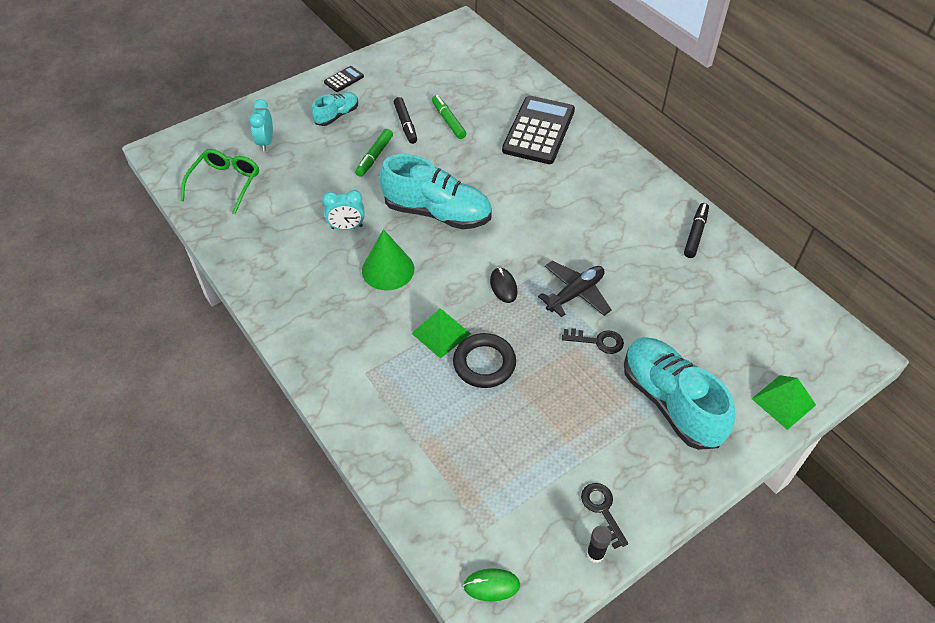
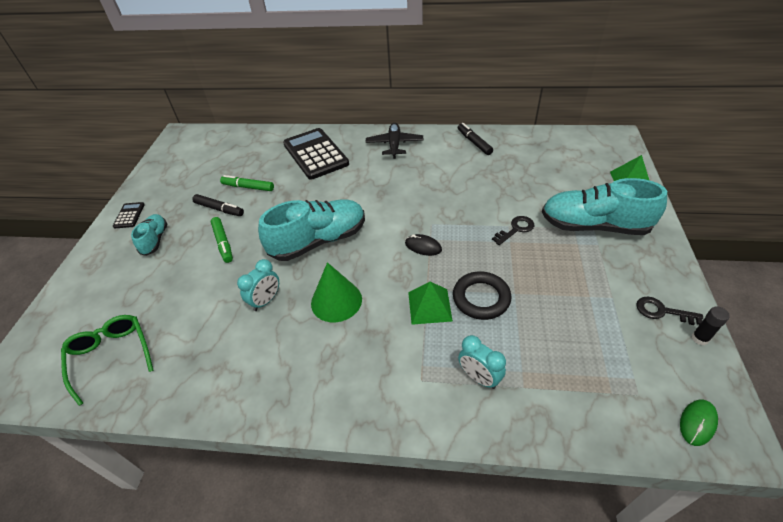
camera: 45 degrees left, 5 degrees down
turquoise clock [249,99,273,151] -> turquoise clock moved to [458,335,506,389]
black plane [538,261,612,317] -> black plane moved to [365,123,423,159]

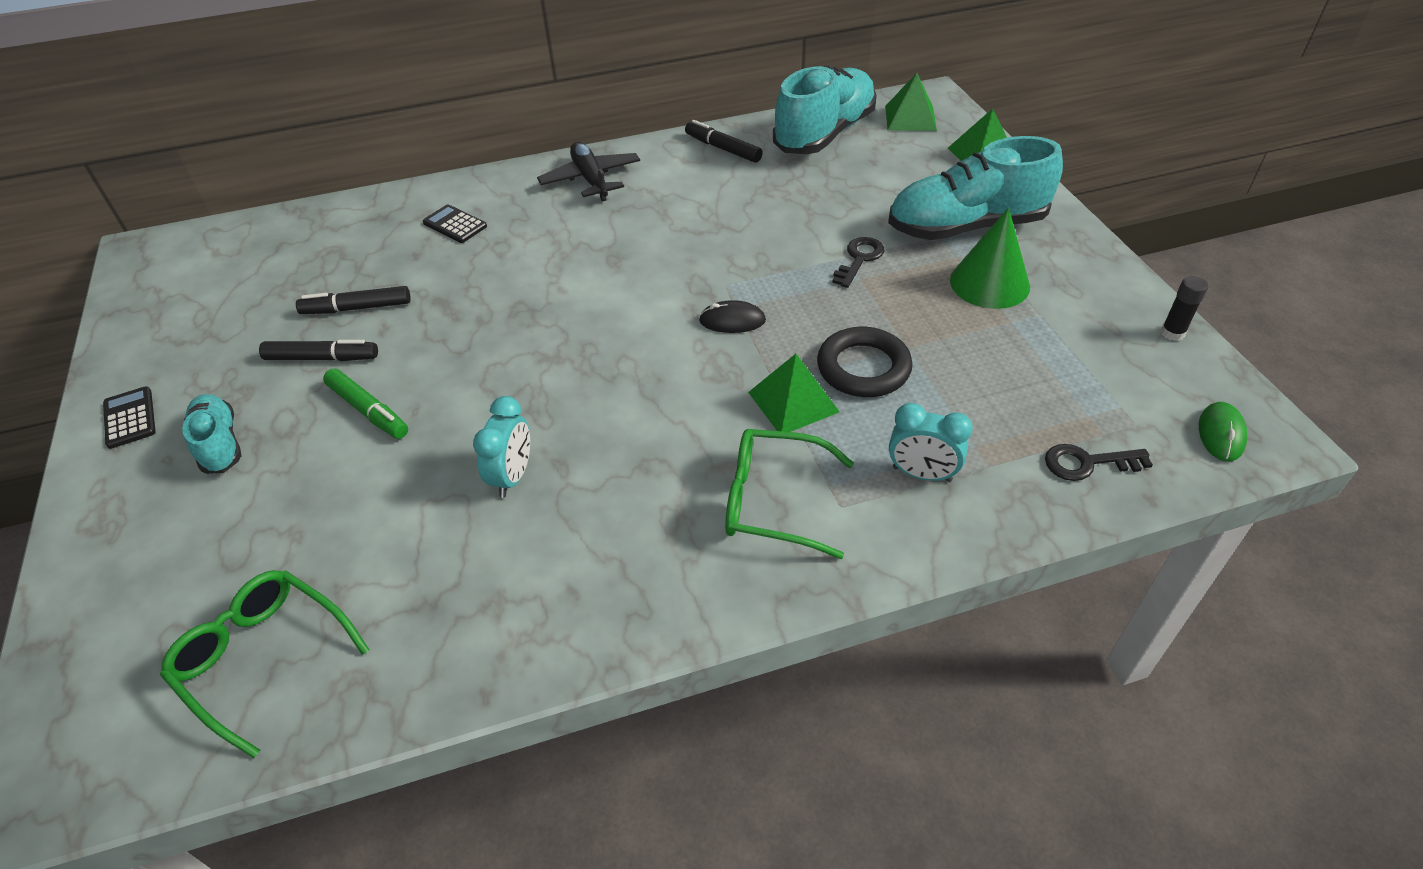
camera: 25 degrees left, 0 degrees up
green marker [220,175,274,191] -> black marker [296,286,411,314]
turquoise shoe [258,199,365,261] -> turquoise shoe moved to [773,65,877,154]
black calculator [283,128,349,180] -> black calculator [423,204,487,243], size x0.44
green cone [311,262,362,322] -> green cone moved to [950,208,1030,309]
black key [636,297,703,325] -> black key moved to [1045,444,1153,481]
none -> green glasses [725,429,854,559]
none -> green pyramid [885,73,937,131]

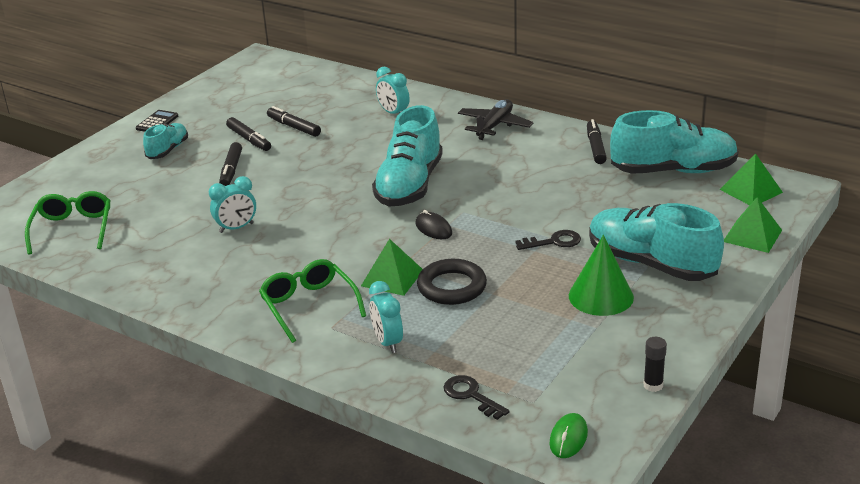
camera: 50 degrees right, 15 degrees down
green marker [323,369,408,439] -> black marker [219,142,242,186]
black calculator [423,204,487,243] -> turquoise clock [376,67,410,114]
green mouse [1199,402,1247,461] -> green mouse turned 45 degrees counterclockwise [550,413,588,458]
none -> turquoise shoe [372,105,443,207]

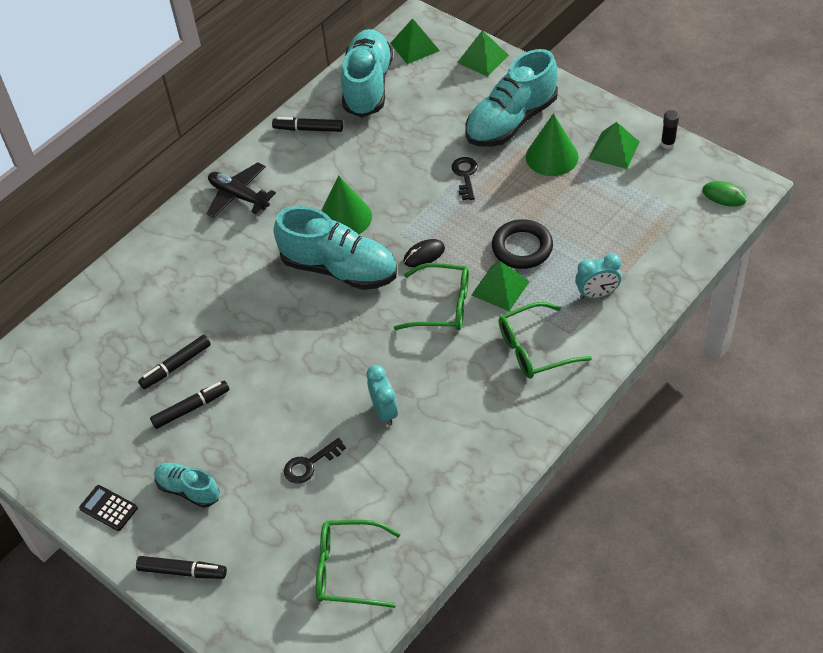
camera: 80 degrees left, 20 degrees up
black marker [219,142,242,186] -> black marker moved to [136,556,227,579]
turquoise clock [376,67,410,114] -> none
black key [444,375,509,420] -> black key moved to [284,438,346,484]
none -> green cone [321,175,372,235]
none -> green glasses [394,263,469,330]
none -> green pyramid [589,122,639,169]

